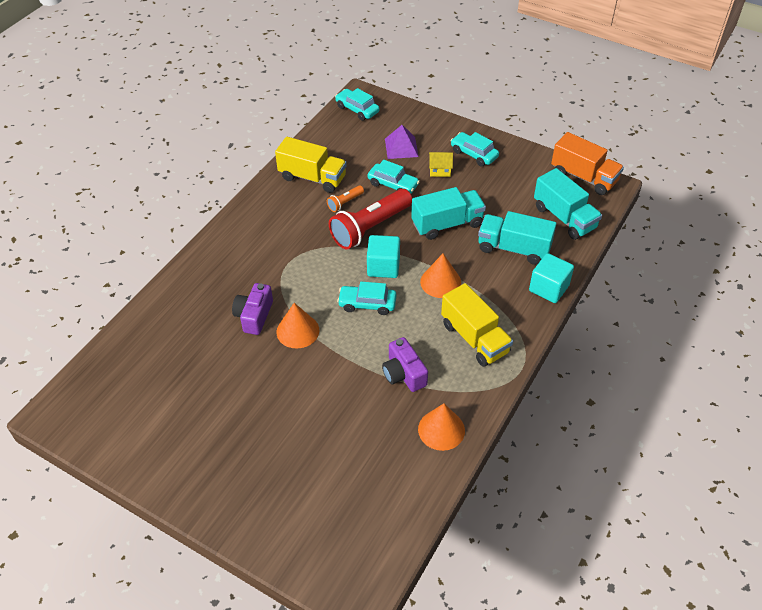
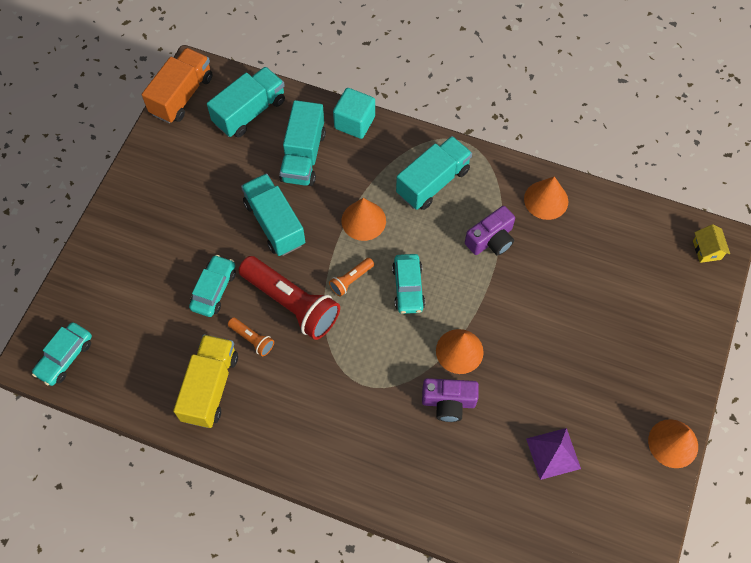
camera: 100 degrees left, 15 degrees up
turquoise cube [367,235,400,278] -> orange flashlight [329,258,374,297]
purple pyramid [385,125,419,159] -> purple pyramid moved to [526,428,581,480]
yellow house [429,152,453,177] -> yellow house moved to [693,224,730,263]
yellow truck [441,283,513,367] -> turquoise truck [396,136,472,210]
turquoise car [451,132,499,166] -> none
none -> orange cone [648,419,698,468]

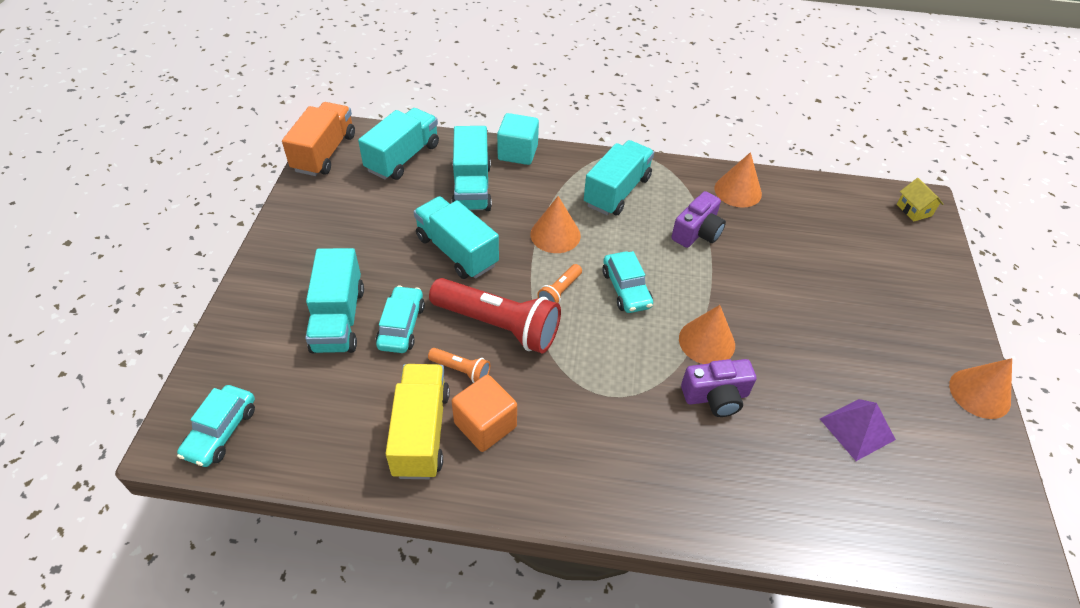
camera: 15 degrees left, 15 degrees down
none -> turquoise truck [305,248,364,353]
none -> orange cube [452,375,517,452]

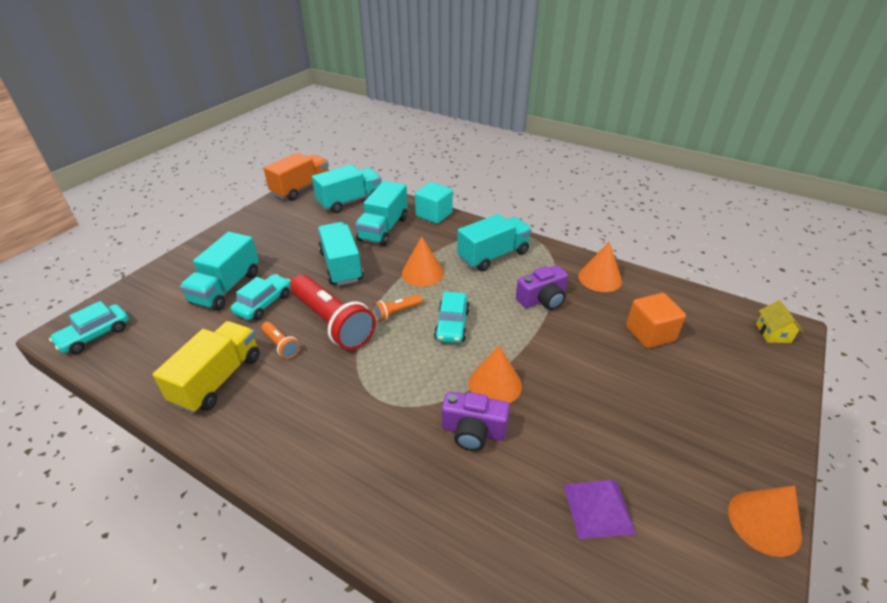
camera: 25 degrees right, 10 degrees down
orange cube [452,375,517,452] -> orange cube moved to [626,293,686,348]

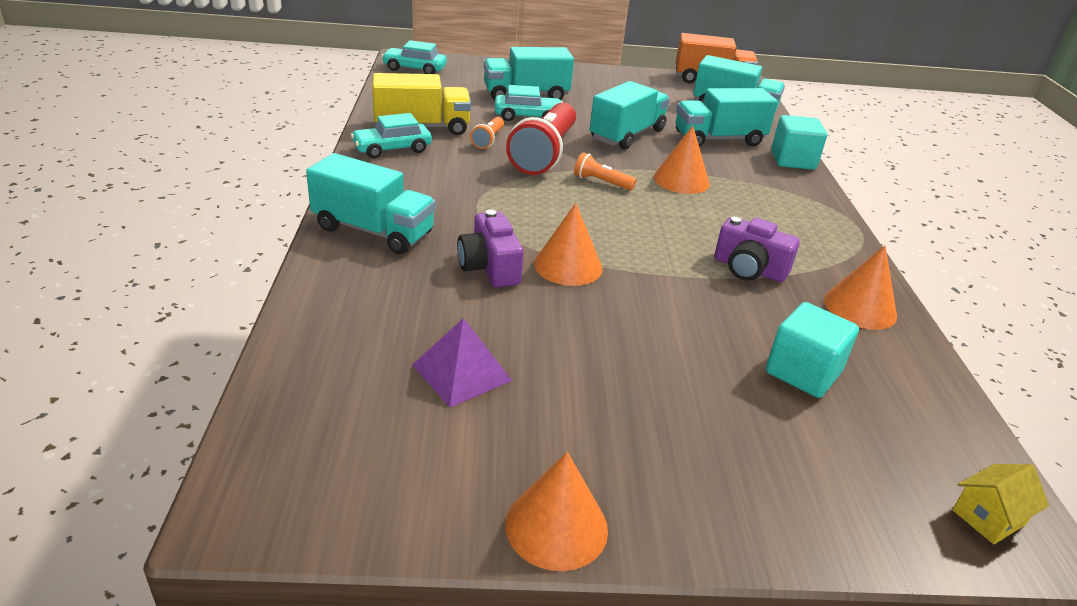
camera: 55 degrees right, 5 degrees down
turquoise car [434,292,470,343] -> turquoise car moved to [351,113,432,158]
turquoise truck [457,214,532,272] -> turquoise truck moved to [306,153,436,254]
orange cube [626,293,686,348] -> turquoise cube [766,302,859,398]

